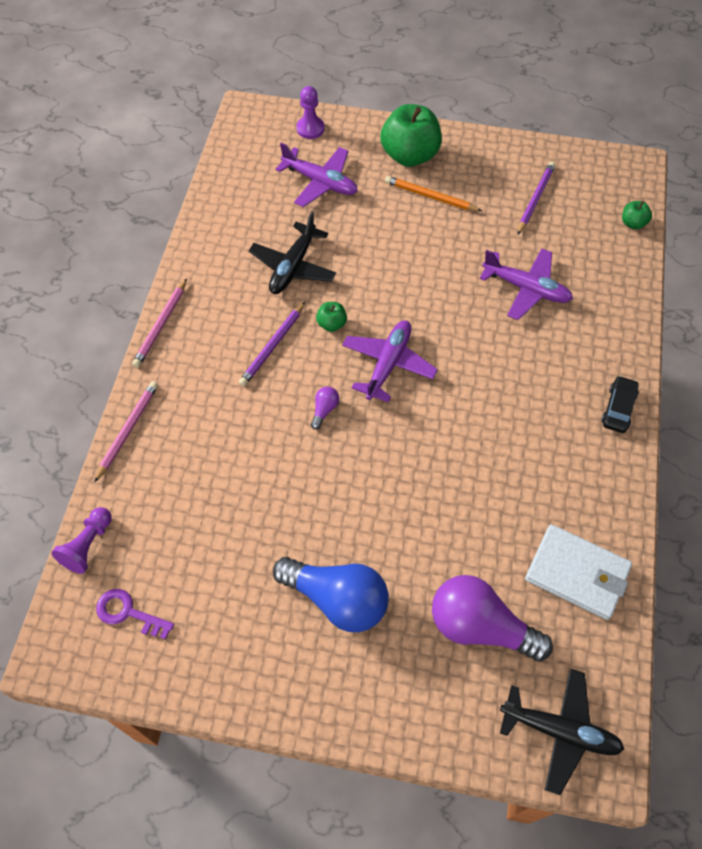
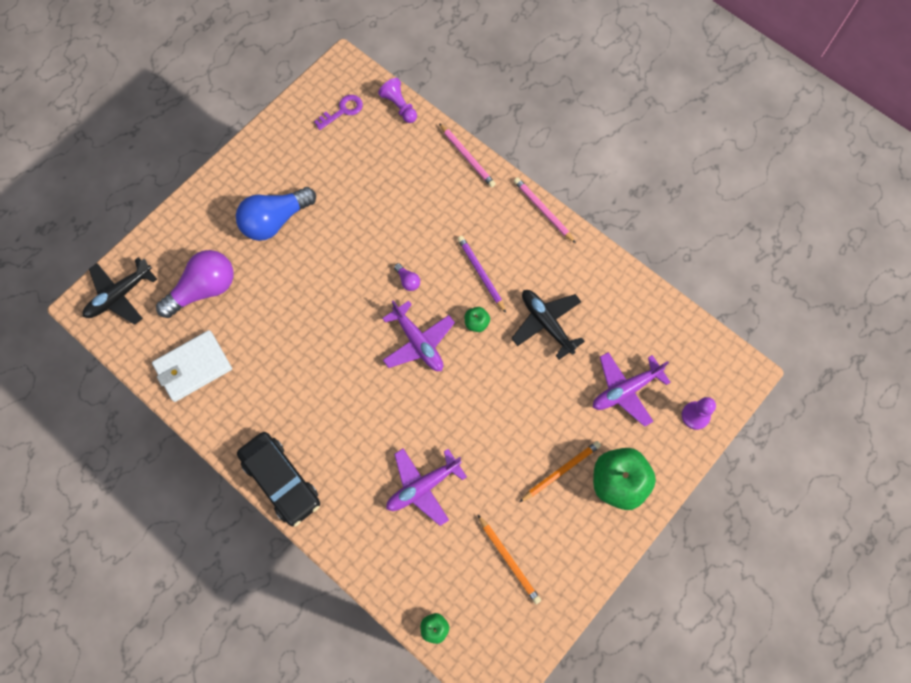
camera: 120 degrees right, 10 degrees up
purple pencil [518,162,556,235] -> orange pencil [477,514,541,604]
black car [601,376,639,433] -> black car [237,432,320,527], size x1.88

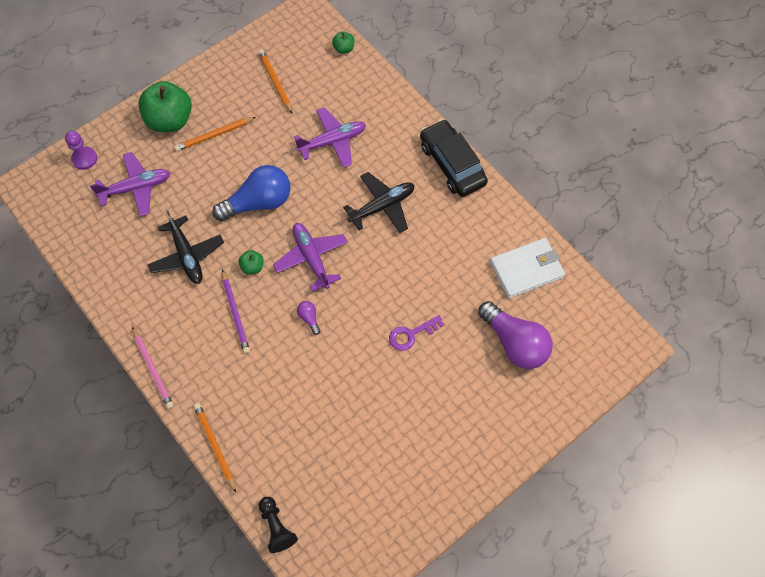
camera: 170 degrees left, 5 degrees down
black plane [83,257,157,325] -> black plane moved to [343,172,414,233]
purple light bulb [156,250,234,318] -> purple light bulb turned 105 degrees counterclockwise [478,301,553,369]
blue light bulb [236,187,316,241] -> blue light bulb moved to [212,165,291,222]
purple key [314,95,363,130] -> purple key moved to [389,315,444,351]
purple pawn [378,78,417,123] -> black pawn [259,497,298,553]
pink pencil [439,123,496,188] -> orange pencil [194,403,236,493]

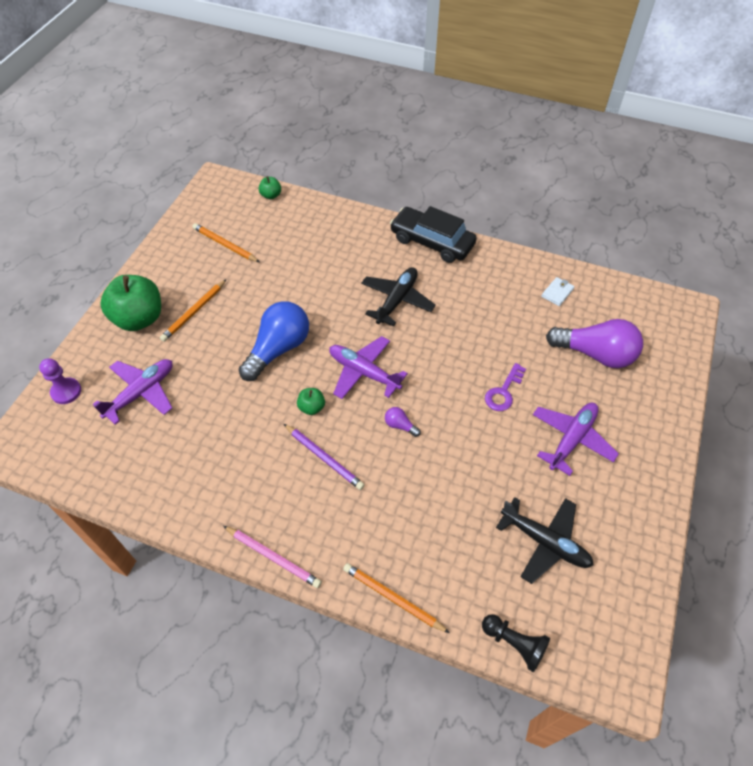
camera: 30 degrees left, 10 degrees down
black plane [148,211,224,284] -> black plane moved to [496,497,593,584]
purple plane [294,107,366,168] -> purple plane moved to [533,402,619,476]
white wallet [490,238,565,298] -> white wallet [541,277,575,306], size x0.47

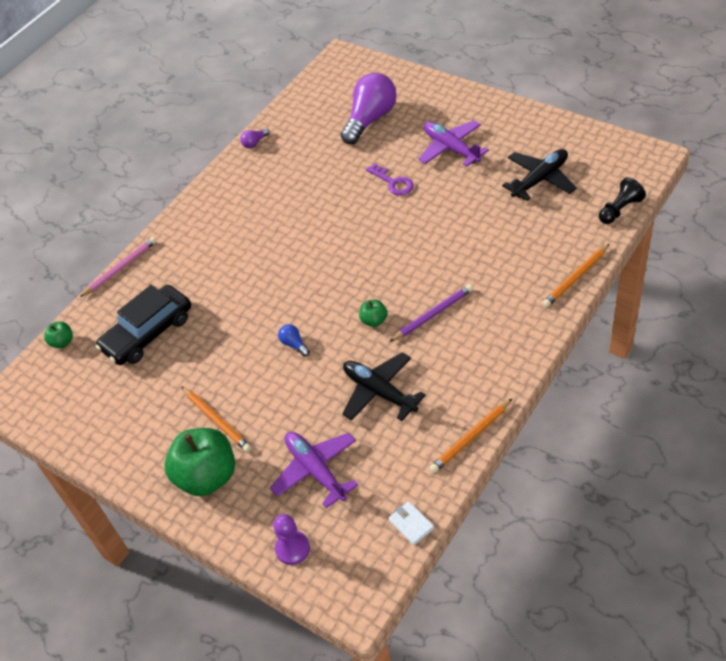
camera: 70 degrees left, 5 degrees down
orange pencil [192,223,260,262] -> orange pencil moved to [430,398,513,473]
pink pencil [223,526,322,588] -> pink pencil moved to [80,237,157,297]
blue light bulb [238,301,309,381] -> blue light bulb [278,324,310,357], size x0.41
purple plane [329,336,408,399] -> none
black plane [361,267,436,327] -> black plane moved to [342,352,426,421]
purple light bulb [385,407,421,437] -> purple light bulb moved to [240,128,269,148]
black car [390,206,477,263] -> black car moved to [96,285,191,365]
white wallet [541,277,575,306] -> white wallet moved to [389,501,434,545]

